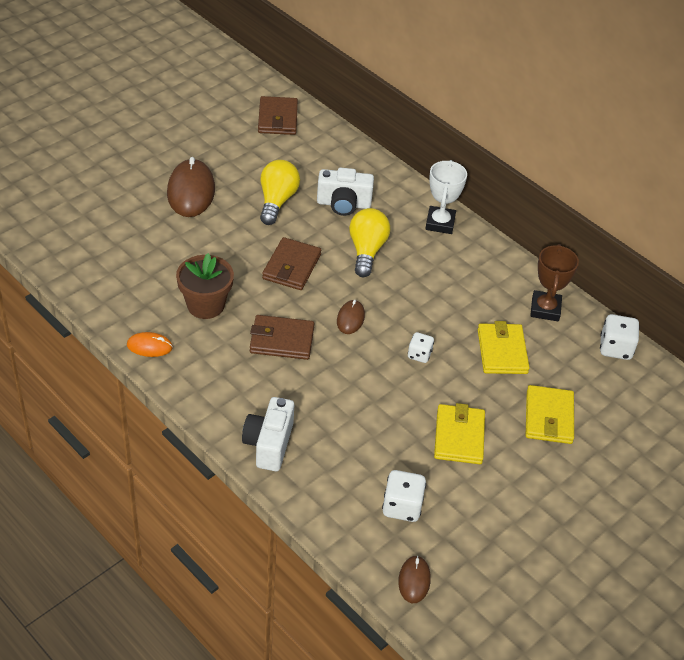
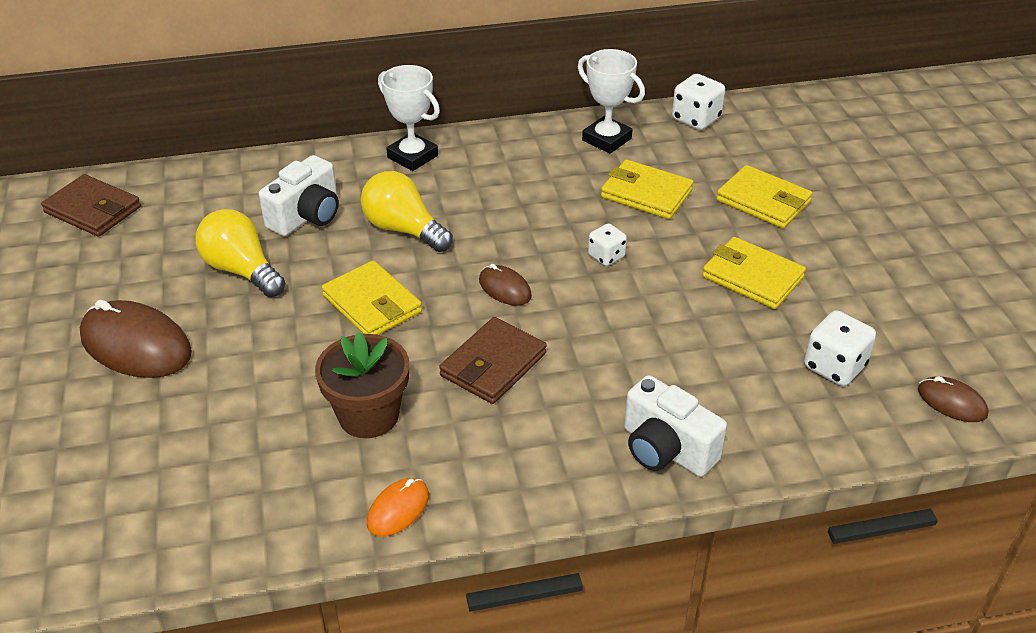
camera: 55 degrees left, 5 degrees down
brown wallet [262,237,321,290] -> yellow wallet [322,260,422,335]
brown trophy [530,244,579,321] -> white trophy [578,49,645,153]

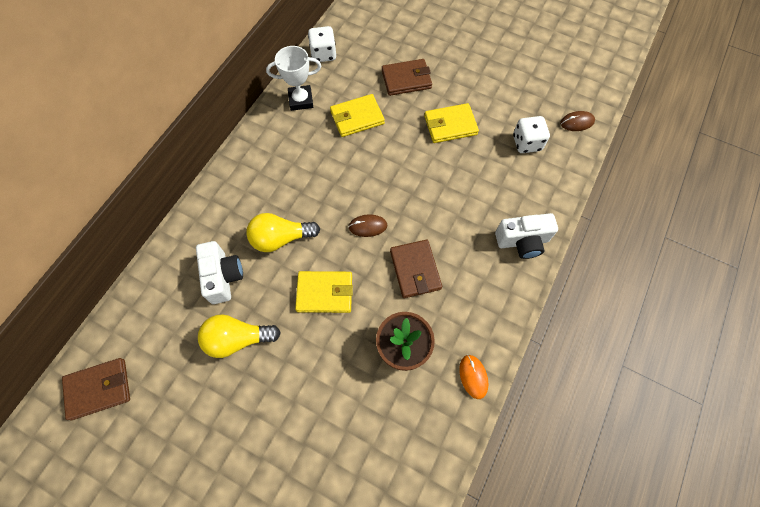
camera: 50 degrees left, 25 degrees up
brown mouse [80,300,192,378] -> none
white trophy [378,65,440,171] -> none
white dice [588,224,627,266] -> none
yellow wallet [716,165,813,228] -> brown wallet [382,59,432,96]

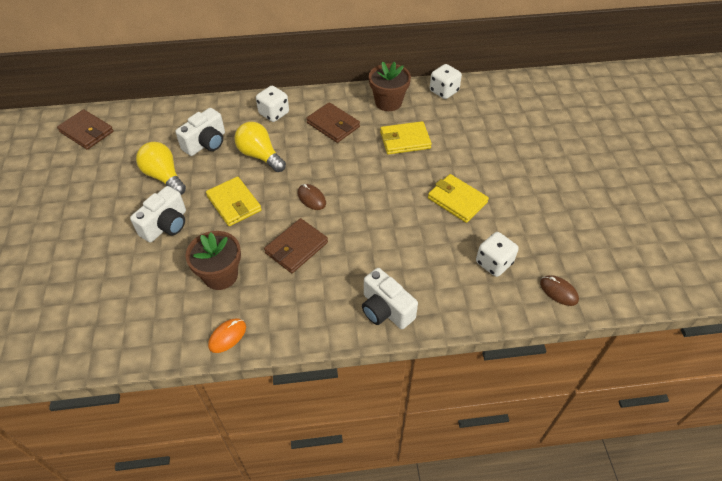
camera: 55 degrees right, 15 degrees down
white trophy [266,46,321,111] -> brown flower pot [369,62,411,111]
yellow wallet [330,94,385,137] -> yellow wallet turned 45 degrees counterclockwise [380,121,432,155]
brown wallet [382,59,432,96] -> brown wallet moved to [306,102,360,143]
none -> white camera [130,186,186,243]
none -> white dice [256,86,289,122]

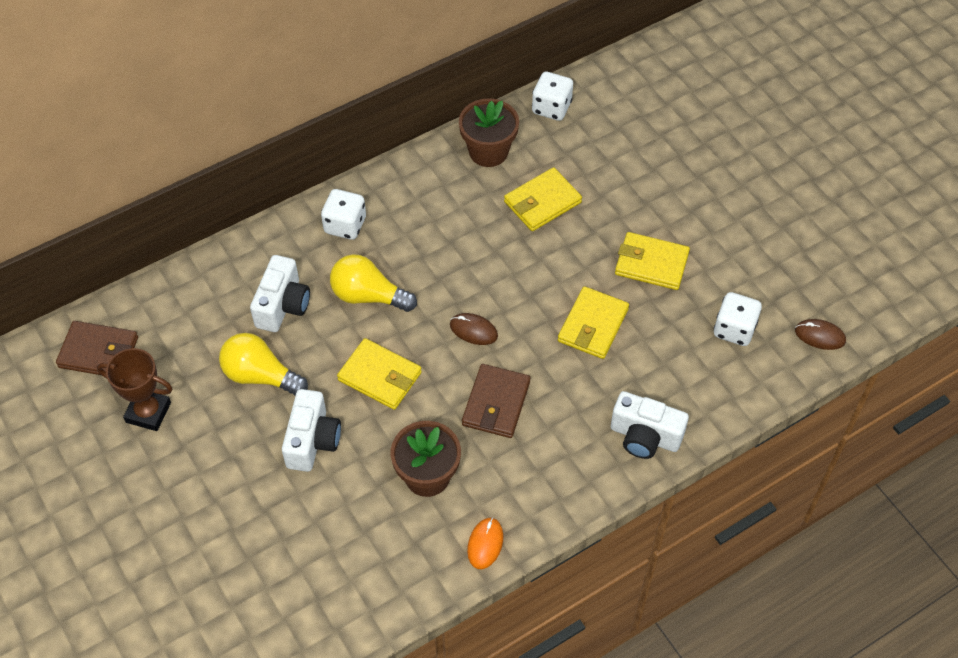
camera: 25 degrees left, 5 degrees up
brown wallet [306,102,360,143] -> none
none -> brown trophy [97,348,172,431]
none -> yellow wallet [558,286,629,359]

